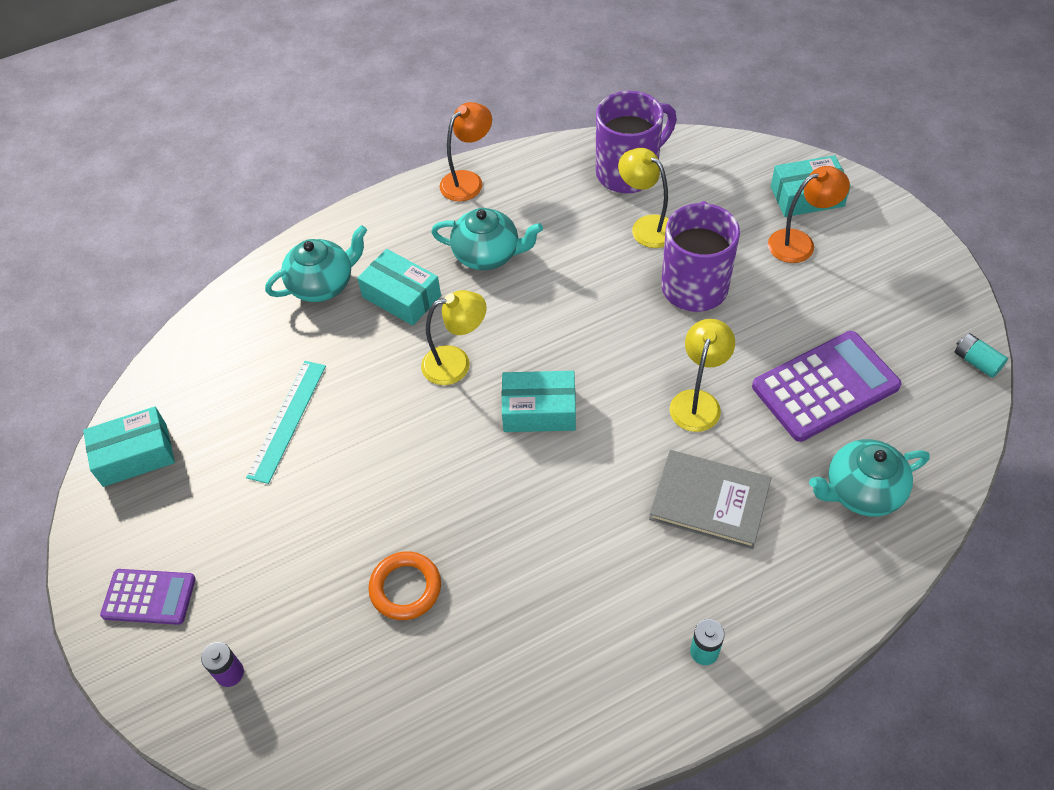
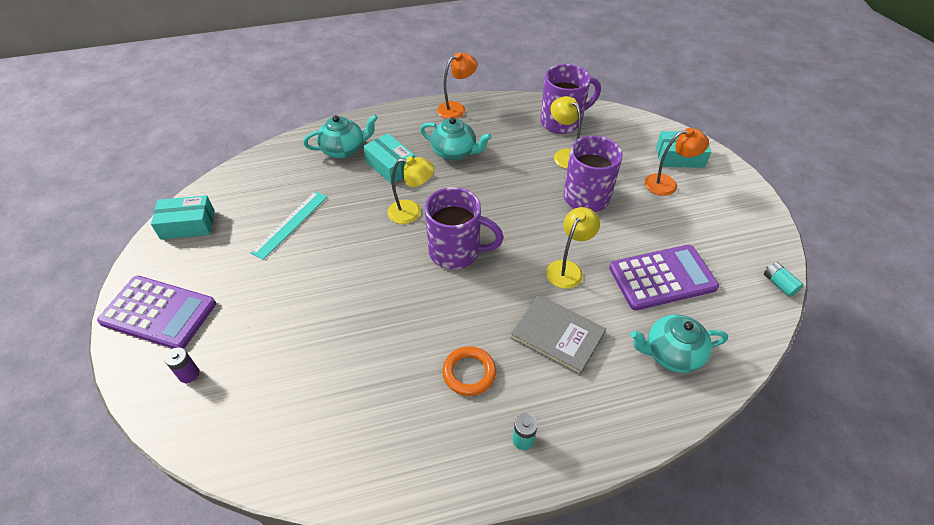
camera: 10 degrees right, 5 degrees down
purple calculator [100,569,196,625] -> purple calculator [97,276,216,349], size x1.69
orange ring [368,551,441,620] -> orange ring moved to [442,346,496,396]
turquoise box [502,371,576,432] -> purple mug [425,187,504,269]

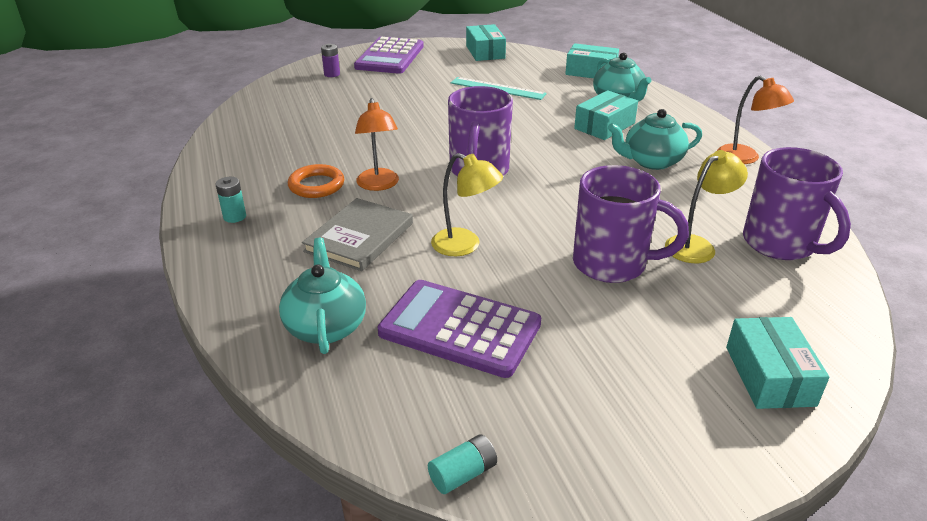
camera: 85 degrees right, 15 degrees down
yellow lamp [387,156,434,224] -> none
turquoise teapot [420,117,492,161] -> turquoise teapot turned 60 degrees clockwise [608,109,702,170]
purple calculator [609,245,719,311] -> purple calculator turned 135 degrees clockwise [377,280,541,378]
orange lamp [645,128,709,196] -> orange lamp moved to [355,98,399,191]
none -> turquoise box [565,43,619,78]

